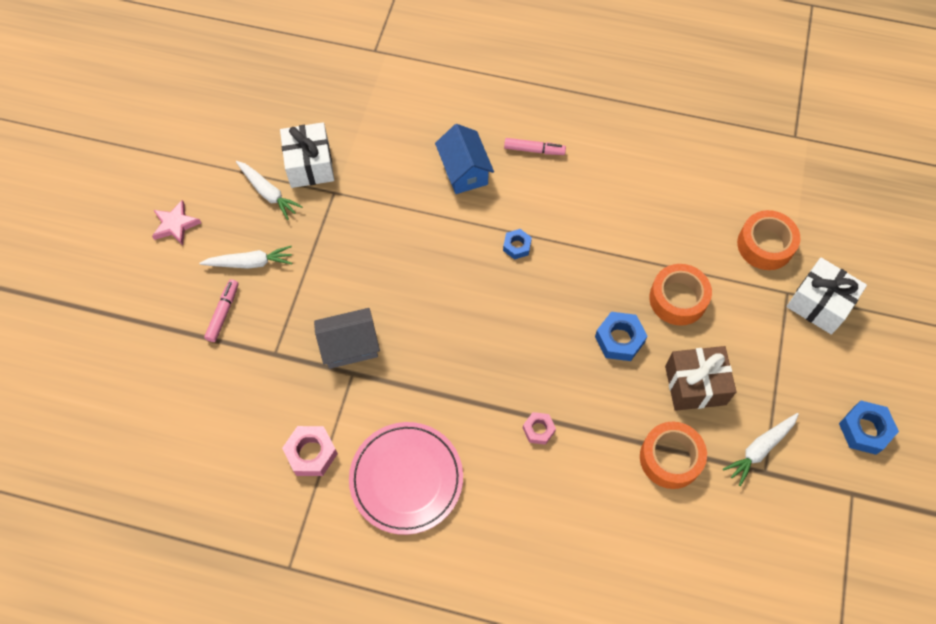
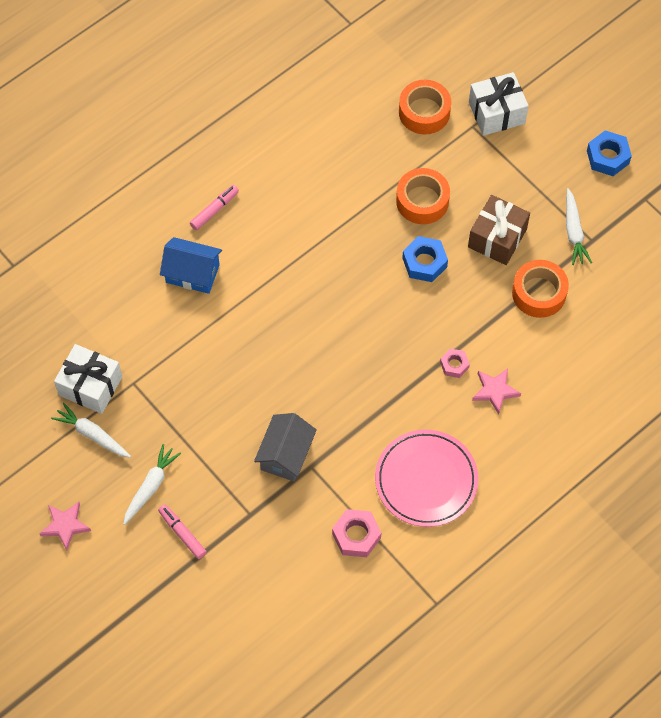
camera: 55 degrees left, 0 degrees up
white carrot [236,161,303,220] -> white carrot turned 135 degrees counterclockwise [51,402,131,458]
blue nut [503,229,532,260] -> none
none -> pink star [472,368,521,415]

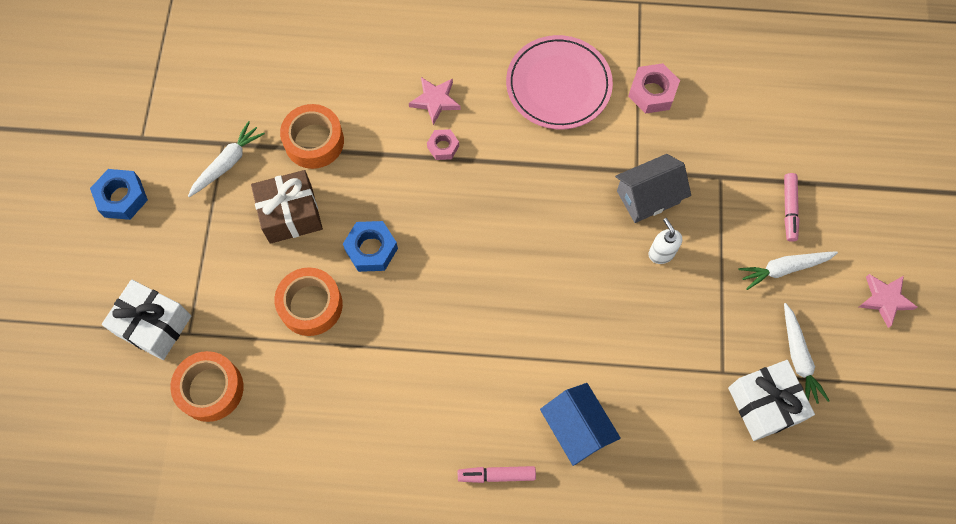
camera: 135 degrees left, 5 degrees up
none -> white soap dispenser [648,218,682,264]

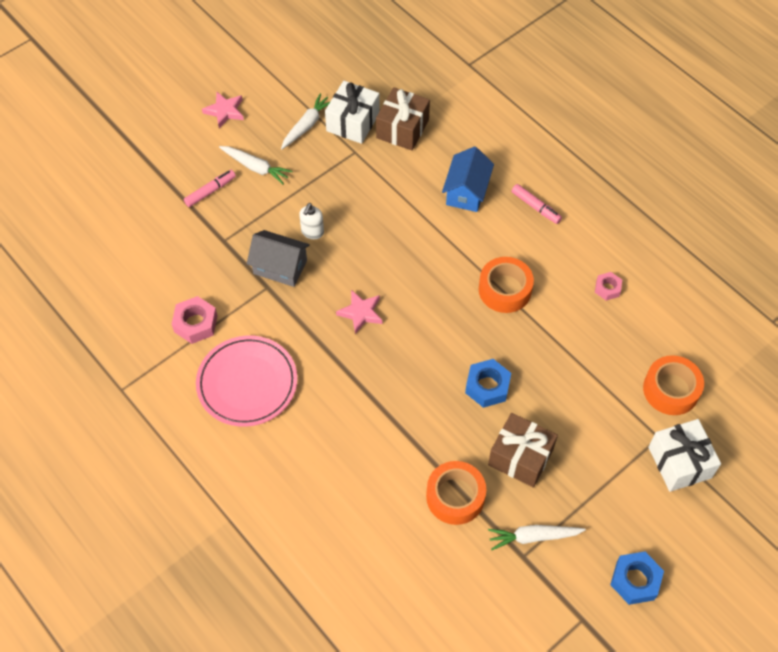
camera: 135 degrees left, 10 degrees down
orange tape [274,267,343,336] -> orange tape moved to [479,257,534,313]
pink star [409,77,461,125] -> pink star moved to [336,290,382,334]
pink nut [427,129,459,160] -> pink nut moved to [595,272,622,301]
none -> brown gift [376,87,430,150]

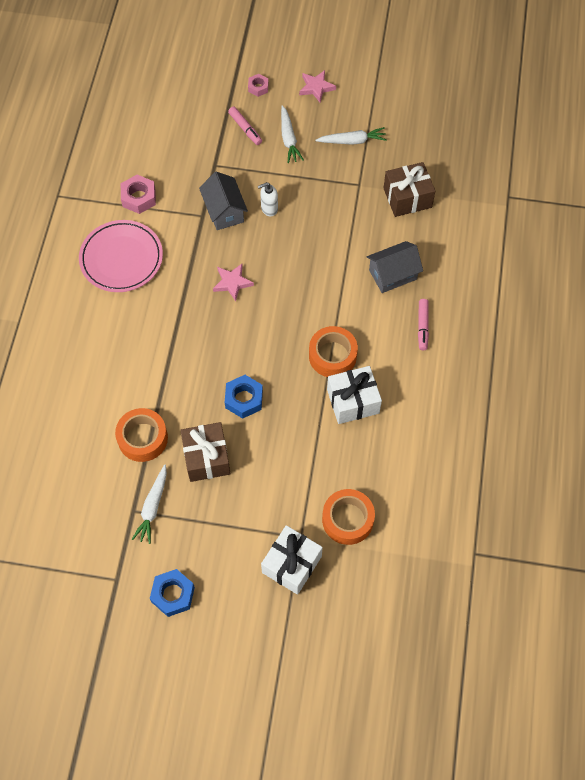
camera: 50 degrees right, 5 degrees up
pink marker [184,170,236,207] -> pink marker turned 45 degrees clockwise [228,107,262,145]
white gift [325,81,380,144] -> white gift moved to [327,366,382,424]
blue house [442,146,494,212] -> grey house [367,241,423,293]
white carrot [488,525,586,550] -> white carrot turned 120 degrees counterclockwise [132,464,167,544]
pink nut [595,272,622,301] -> pink nut moved to [248,74,268,97]

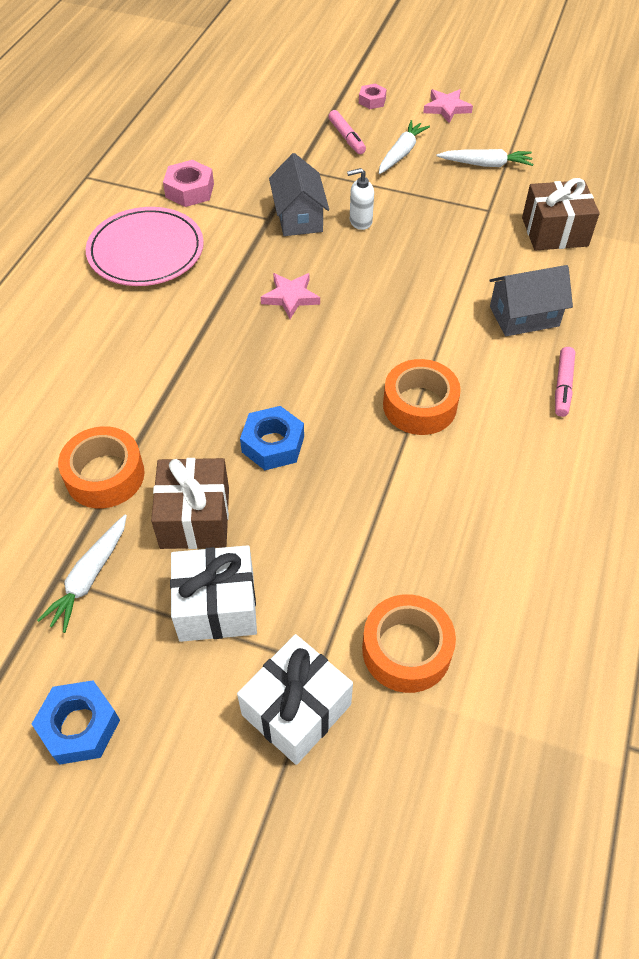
camera: 10 degrees right, 10 degrees down
white carrot [281,105,304,163] -> white carrot turned 150 degrees counterclockwise [379,120,430,174]
white gift [327,366,382,424] -> white gift moved to [170,545,257,642]

